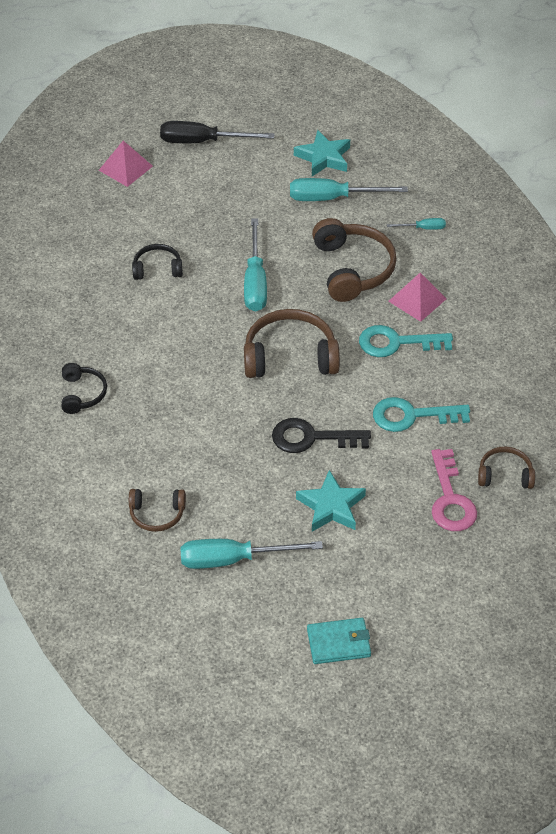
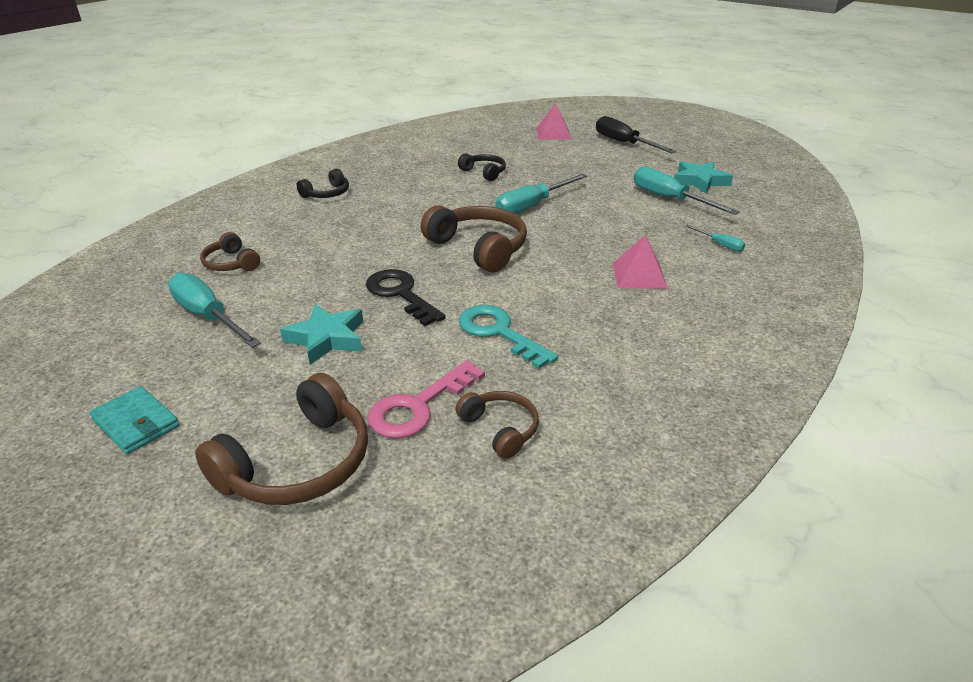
camera: 50 degrees right, 15 degrees down
brown headphones [312,218,397,302] -> brown headphones moved to [195,373,368,505]
turquoise key [359,325,453,357] -> none

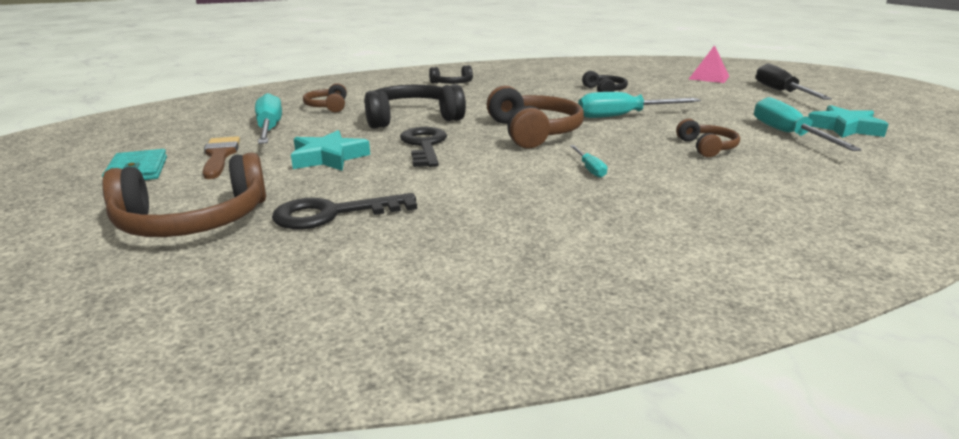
camera: 30 degrees right, 10 degrees down
pink key [368,360,485,439] -> black key [272,193,417,229]
brown headphones [456,391,539,459] -> brown headphones moved to [676,119,740,157]
turquoise key [459,305,558,369] -> none
pink pyramid [613,235,668,289] -> none
turquoise screwdriver [685,225,745,252] -> turquoise screwdriver moved to [570,145,607,178]
none -> brown brush [203,136,240,179]
none -> black headphones [365,84,466,129]

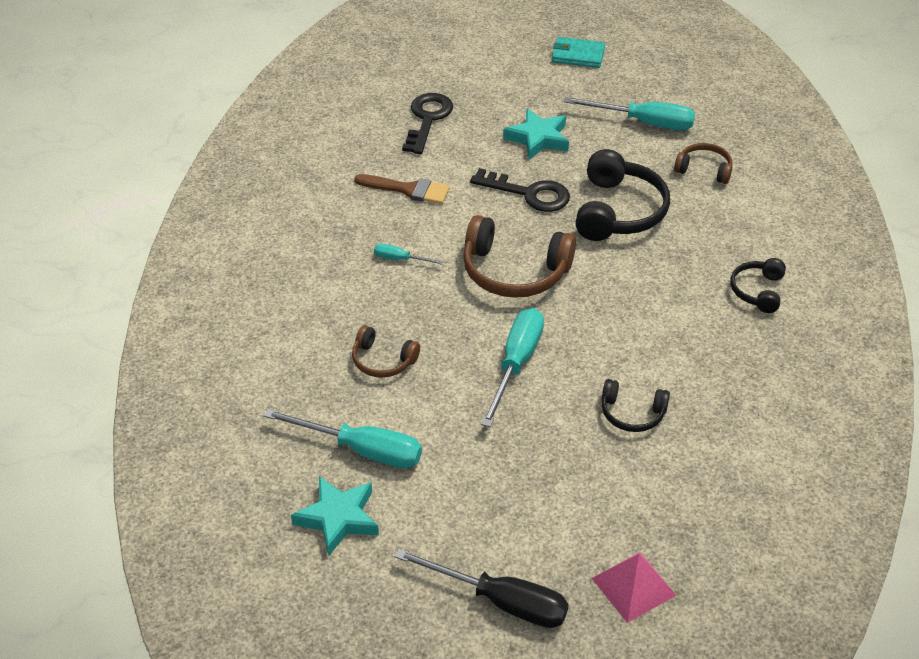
camera: 120 degrees right, 20 degrees up
brown headphones [102,153,266,237] -> none
brown brush [203,136,240,179] -> brown brush moved to [354,174,450,204]

